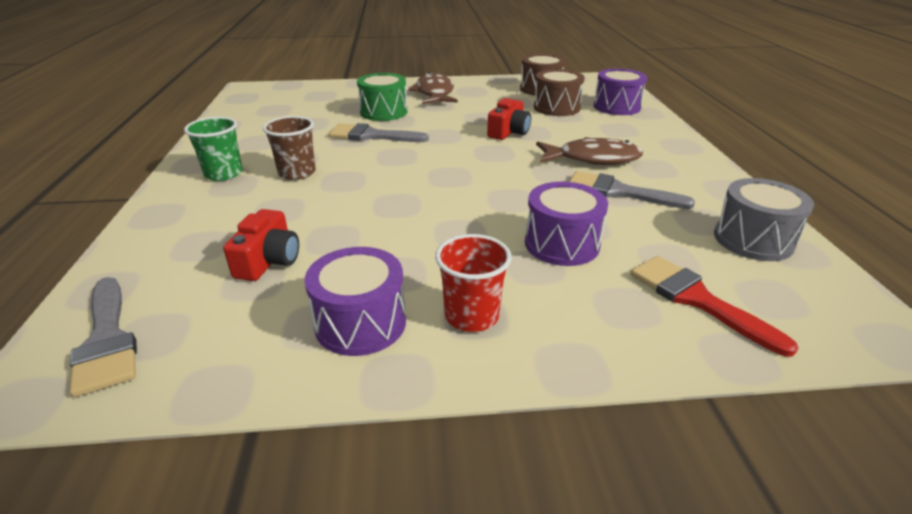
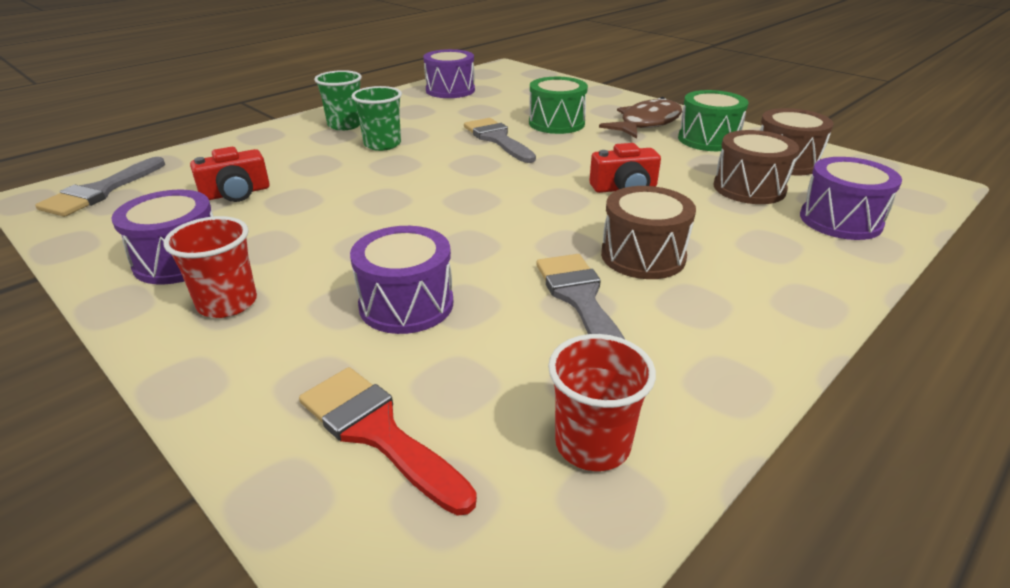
camera: 50 degrees right, 0 degrees up
brown cup [263,116,316,180] -> green cup [352,86,402,151]
brown fish [536,137,643,165] -> brown drum [601,186,696,279]
red brush [631,256,798,357] -> red brush turned 60 degrees counterclockwise [299,367,477,516]
grey drum [714,178,814,261] -> red cup [548,334,656,471]
none -> purple drum [423,49,475,98]
none -> green drum [678,90,748,151]

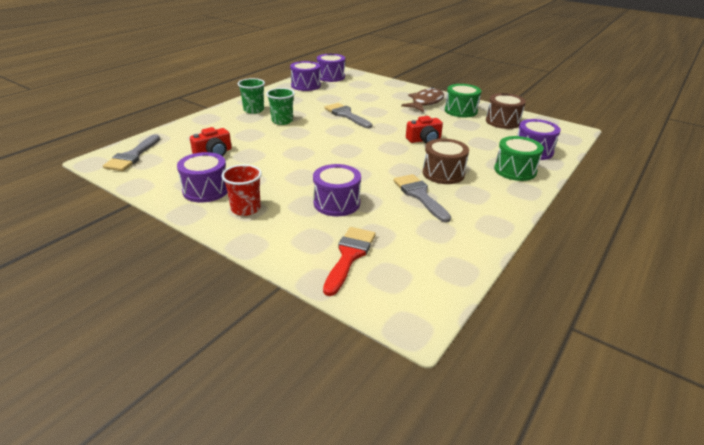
camera: 10 degrees left, 0 degrees up
red brush [299,367,477,516] -> red brush turned 75 degrees clockwise [323,227,376,296]
green drum [529,77,588,134] -> green drum moved to [494,136,544,181]
red cup [548,334,656,471] -> none
brown drum [714,130,799,204] -> none
none -> purple drum [317,54,345,82]

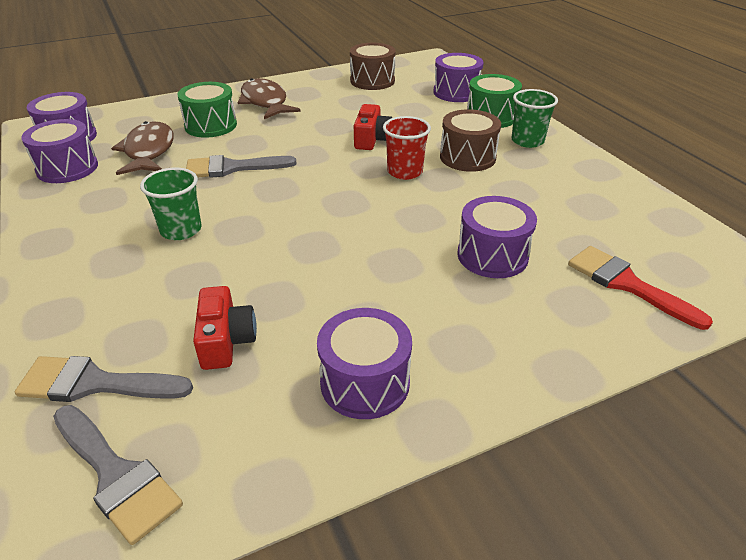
camera: 60 degrees left, 5 degrees up
red cup [221,164,262,216] -> red cup moved to [383,116,431,180]
green cup [238,78,265,114] -> green cup moved to [511,89,558,148]
grey brush [393,174,451,223] -> grey brush moved to [15,356,193,402]
green drum [445,84,481,117] -> green drum moved to [177,82,237,138]
none -> brown fish [111,121,174,175]

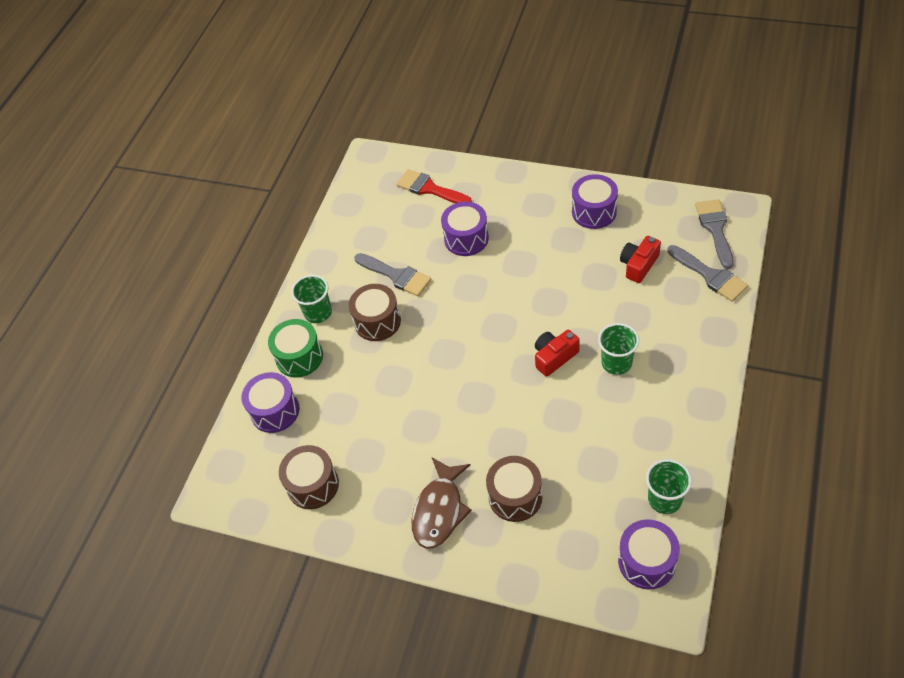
camera: 130 degrees left, 15 degrees up
purple drum [21,119,98,183] -> green cup [646,459,692,514]
brown fish [111,121,174,175] -> none
green drum [177,82,237,138] -> brown drum [486,456,542,522]
grey brush [186,155,297,178] -> grey brush moved to [354,253,431,296]
red camera [354,104,392,150] -> red camera moved to [535,330,580,377]
red cup [383,116,431,180] -> none
red brush [568,246,713,330] -> red brush turned 120 degrees clockwise [396,169,472,203]

